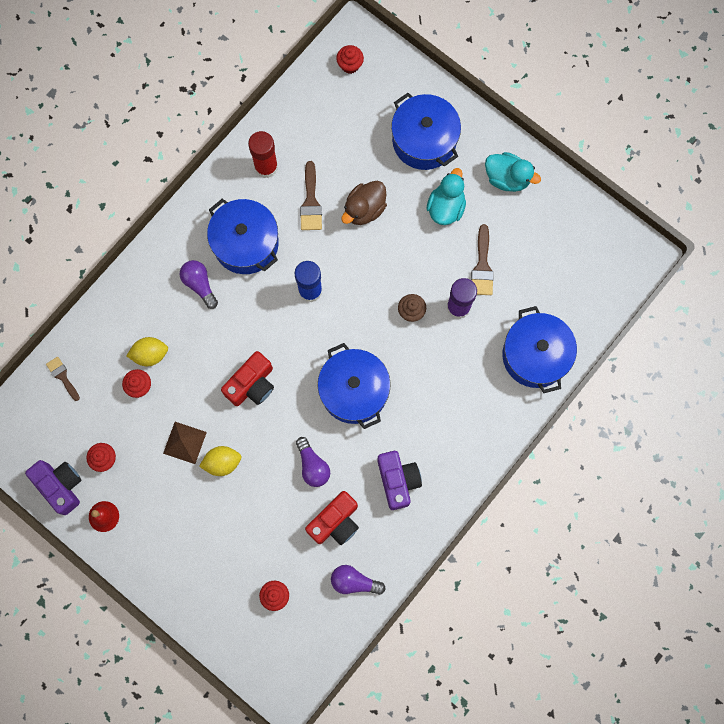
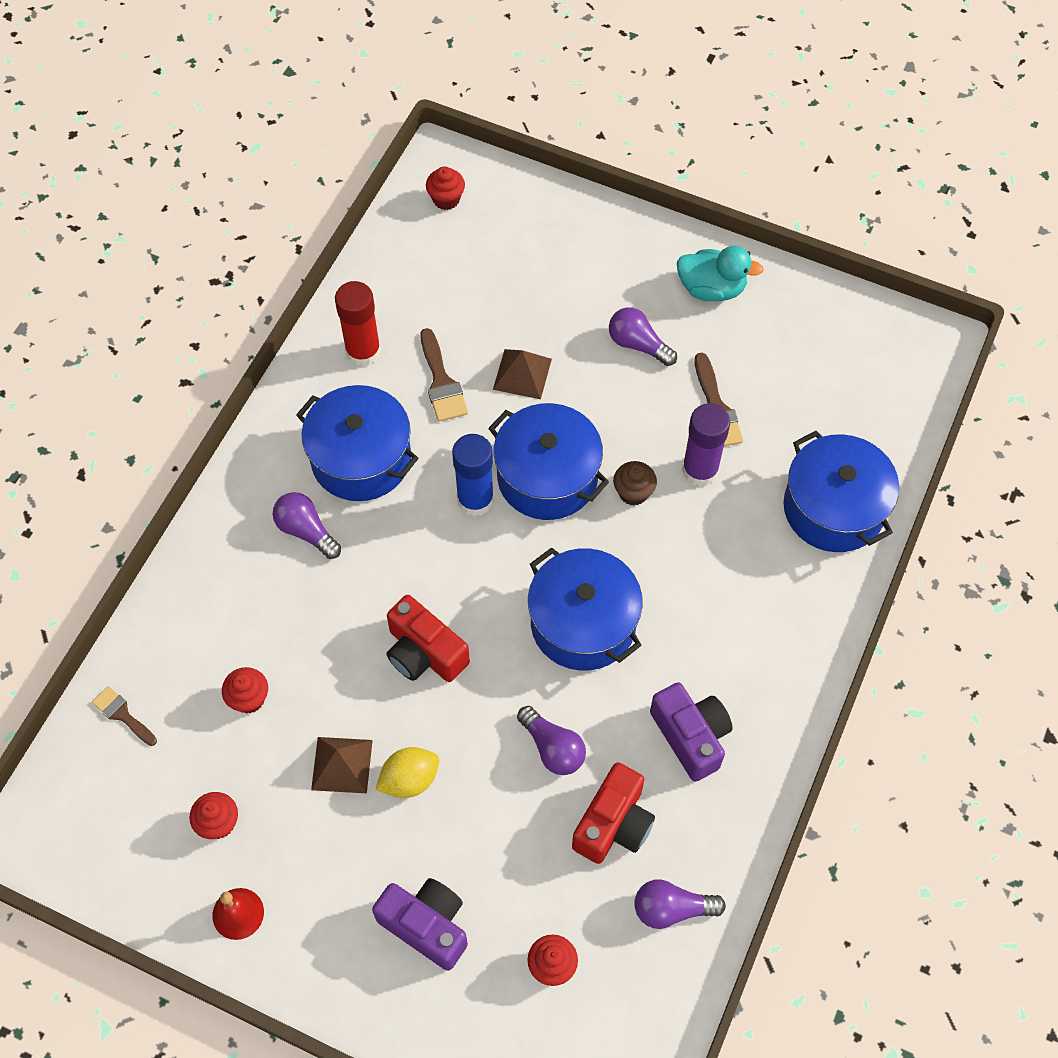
camera: 15 degrees left, 15 degrees down
purple camera [25,460,81,515] -> purple camera moved to [372,878,468,971]
yellow lemon [127,337,168,366] -> none
red camera [221,351,274,406] -> red camera turned 105 degrees clockwise [386,595,470,682]
brown duck [341,181,387,225] -> brown pyramid [493,349,552,399]
blue pot [391,93,461,170] -> blue pot moved to [488,403,609,520]
turquoise duck [426,168,466,225] -> purple light bulb [609,307,677,366]

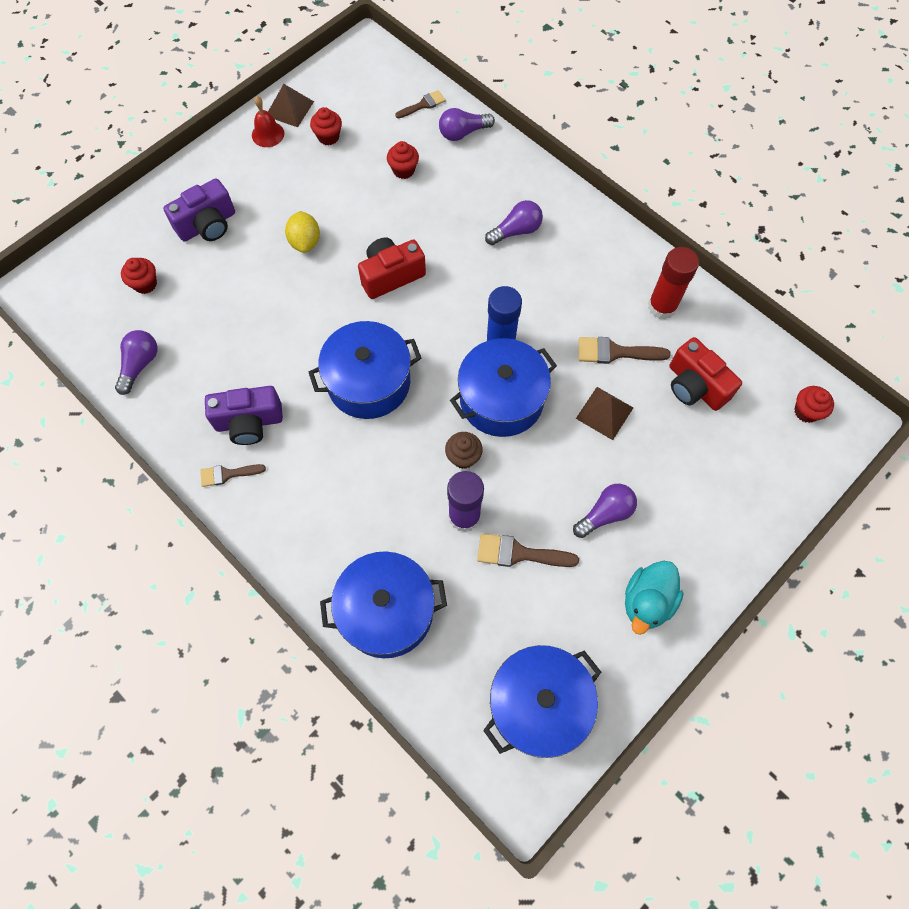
camera: 110 degrees right, 5 degrees up
blue pot [296,385,418,501] -> blue pot moved to [483,645,601,758]
brown pyramid [311,737,373,793] -> brown pyramid moved to [268,84,314,127]
purple light bulb [517,706,586,775] -> purple light bulb moved to [439,108,495,141]
red camera [572,762,655,864] -> red camera moved to [670,337,742,411]
none -> brown brush [200,464,266,487]

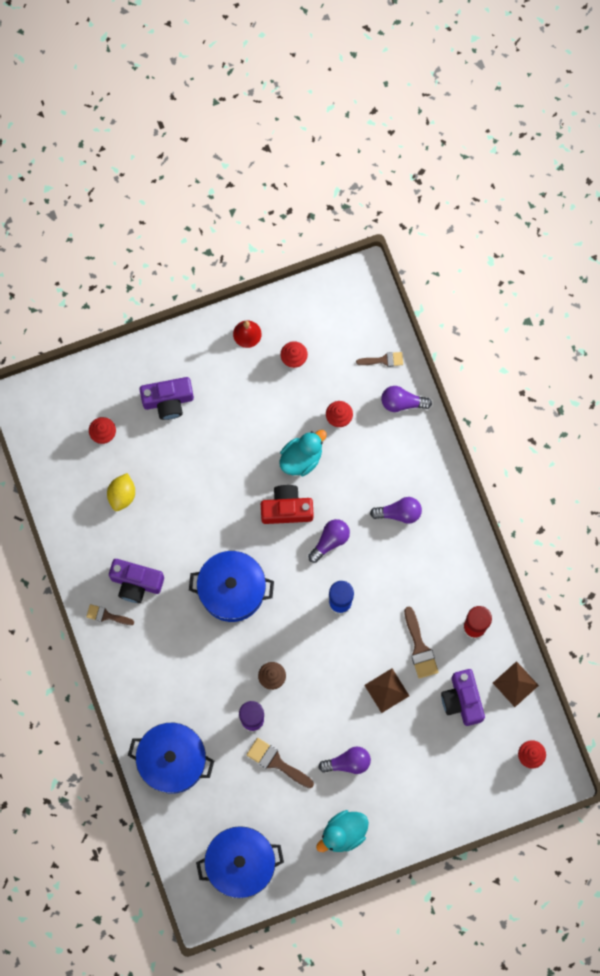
camera: 25 degrees right, 10 degrees up
purple light bulb [115,330,157,395] -> purple light bulb moved to [308,519,350,563]
brown pyramid [268,84,314,127] -> brown pyramid moved to [493,661,539,707]
yellow lemon [285,211,320,253] -> yellow lemon moved to [107,473,135,511]
blue pot [450,338,557,437] -> none
brown brush [579,337,671,364] -> brown brush turned 135 degrees counterclockwise [404,607,438,679]
red camera [670,337,742,411] -> purple camera [441,669,485,726]
none -> turquoise duck [280,430,327,476]

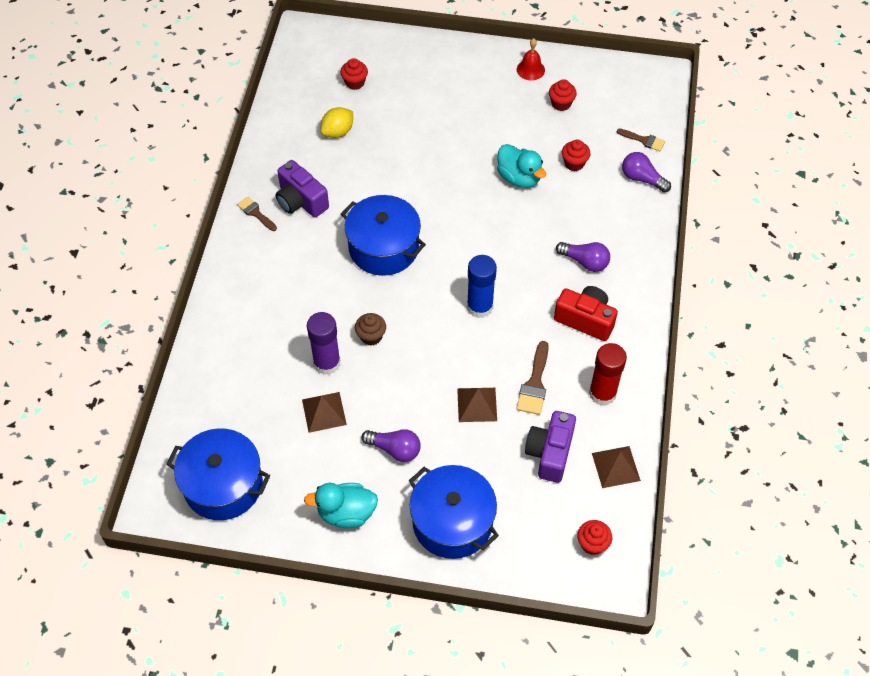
camera: 30 degrees right, 20 degrees down
blue pot [128,723,214,794] -> blue pot moved to [409,465,499,559]
purple camera [140,377,194,420] -> none
brown brush [246,738,314,788] -> brown pyramid [302,392,347,433]
red camera [261,485,313,524] -> red camera moved to [554,286,618,341]
turquoise duck [280,430,327,476] -> turquoise duck turned 60 degrees clockwise [497,144,546,188]
purple light bulb [308,519,350,563] -> none

